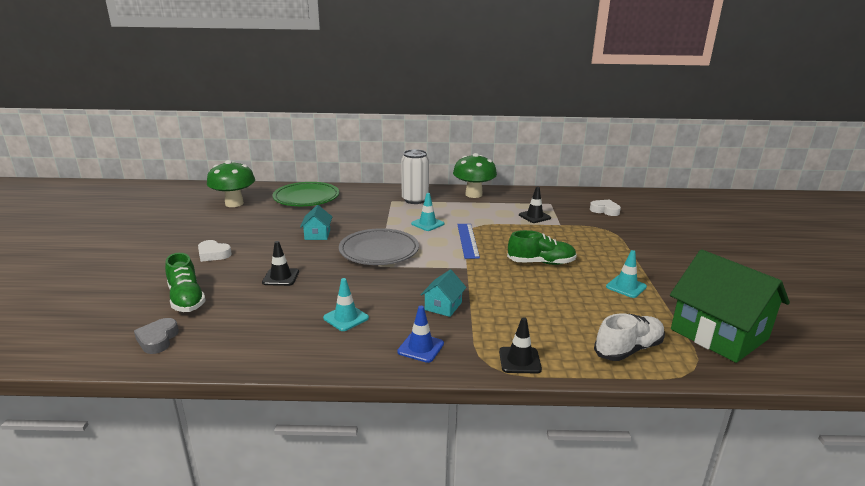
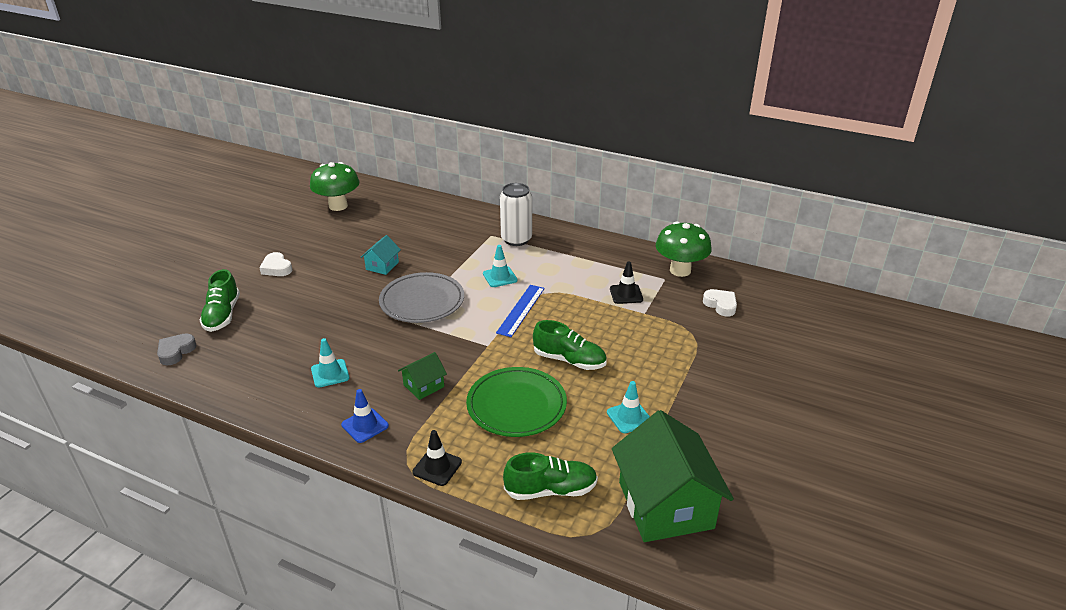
camera: 25 degrees right, 10 degrees up
black traffic cone [262,241,299,286] -> none
green plate [273,182,339,206] -> green plate moved to [466,367,567,437]
turquoise house [421,269,467,317] -> green house [398,352,447,400]
green mushroom [453,153,497,198] -> green mushroom moved to [656,221,712,277]
white shoe [594,313,665,361] -> green shoe [503,452,598,500]

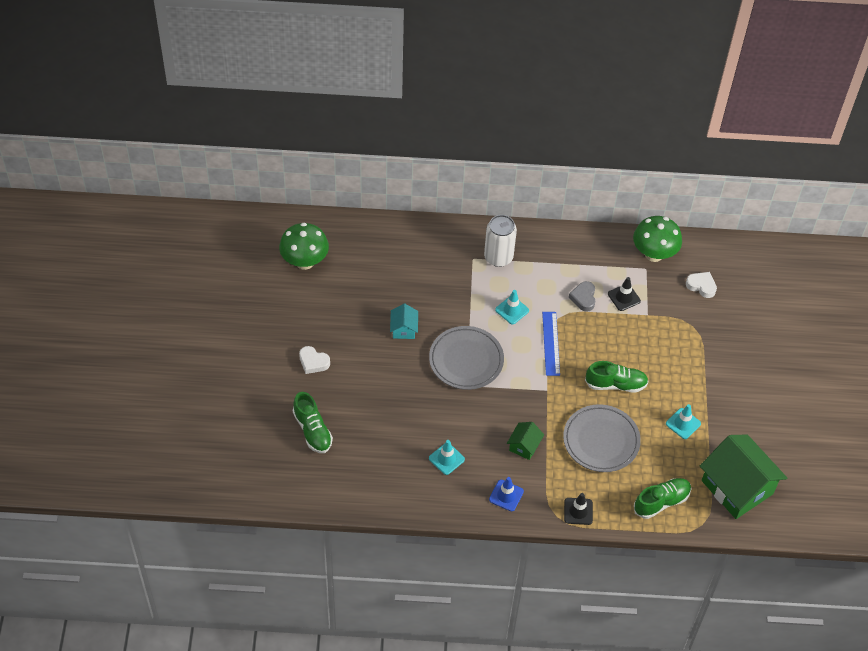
camera: 25 degrees left, 20 degrees up
grey heart [157,333,196,365] -> grey heart moved to [569,281,595,312]
green plate [466,367,567,437] -> grey plate [563,404,641,472]

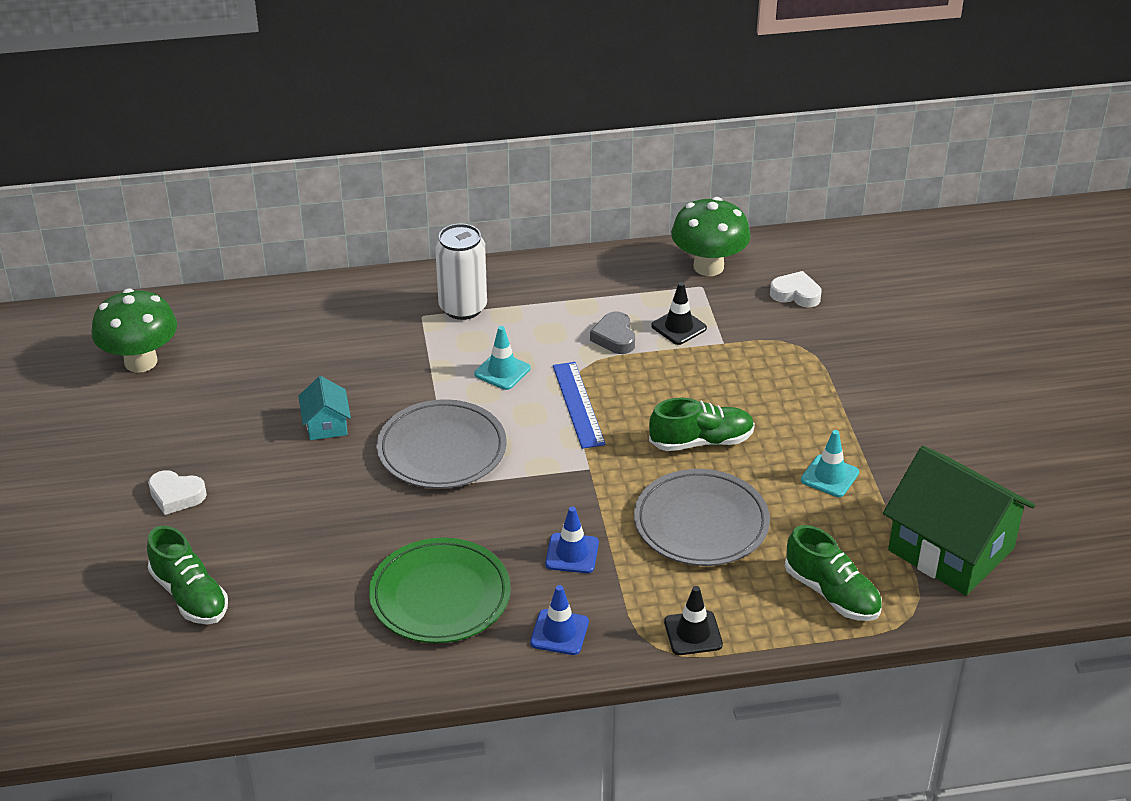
camera: 10 degrees left, 15 degrees down
turquoise traffic cone [429,440,465,475] -> green plate [369,538,511,643]
green house [507,422,544,460] -> blue traffic cone [545,507,599,573]
green shoe [634,478,691,519] -> green shoe turned 90 degrees clockwise [785,525,882,621]

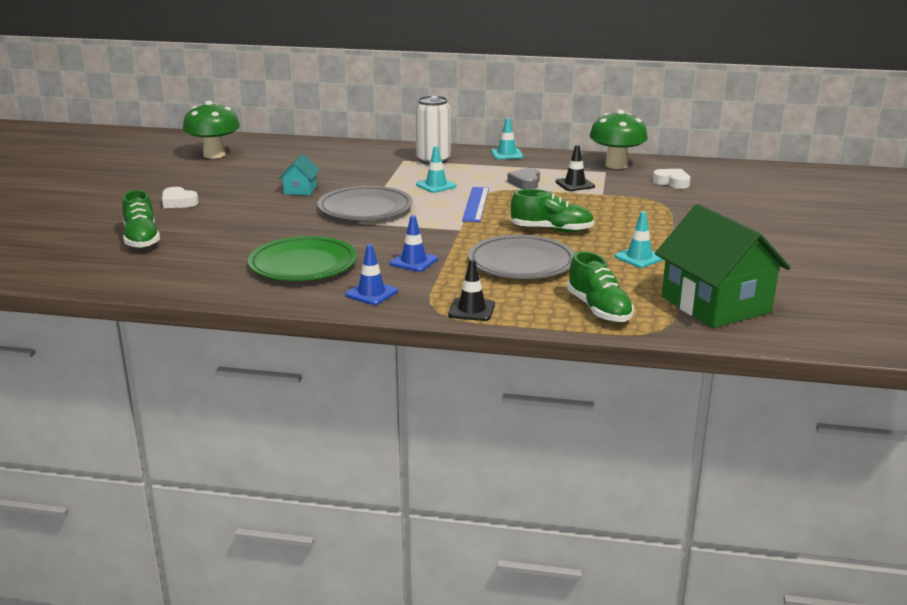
camera: 20 degrees right, 15 degrees down
none -> turquoise traffic cone [491,118,523,159]

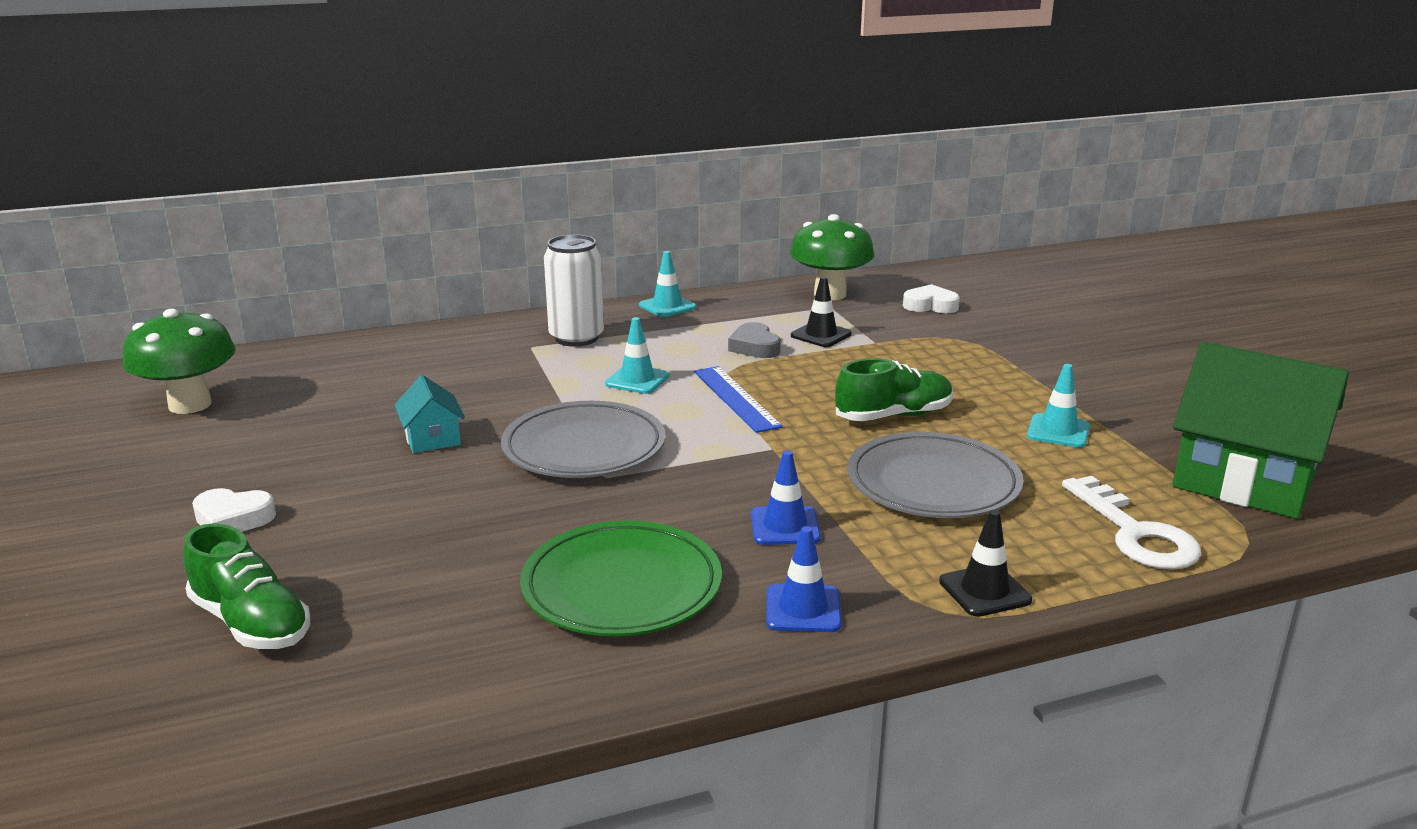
camera: 30 degrees left, 0 degrees up
green shoe [567,251,634,322] -> white key [1062,476,1201,569]

